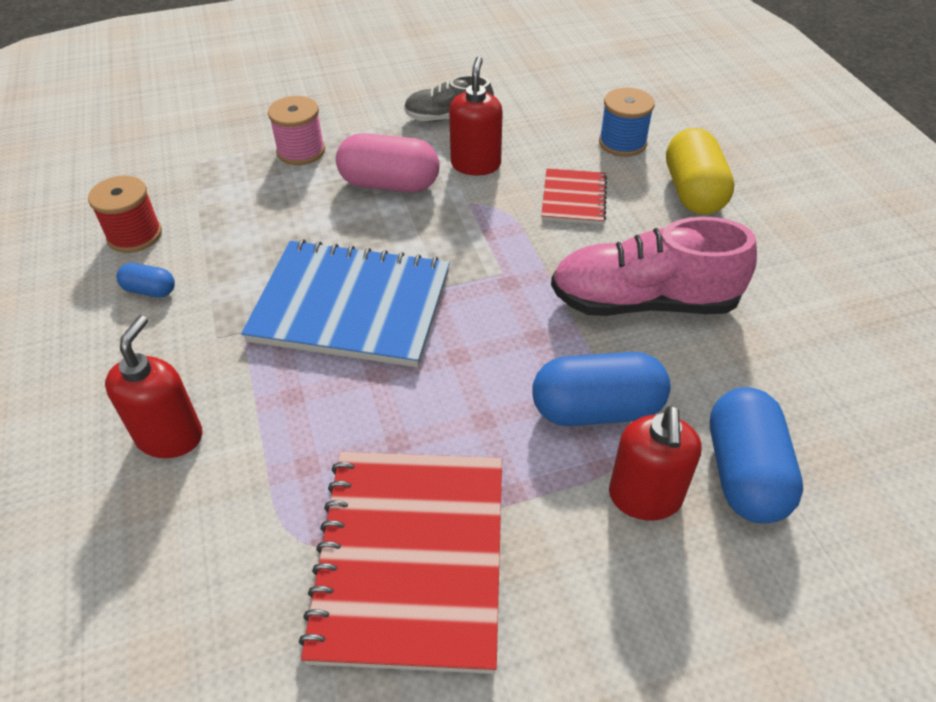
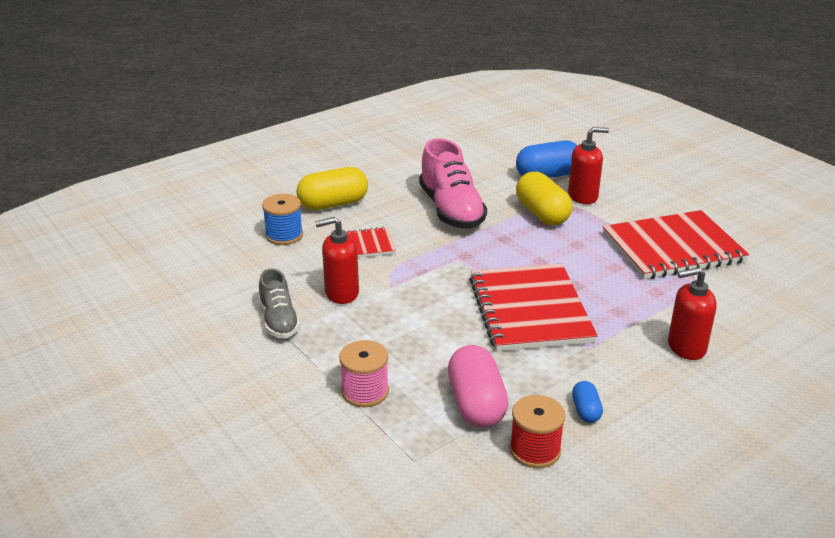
camera: 110 degrees left, 15 degrees down
blue notebook [241,239,450,367] -> red notebook [469,263,598,351]
pink capsule [336,133,439,192] -> pink capsule moved to [448,345,509,427]
blue capsule [532,352,671,426] -> yellow capsule [516,172,573,225]

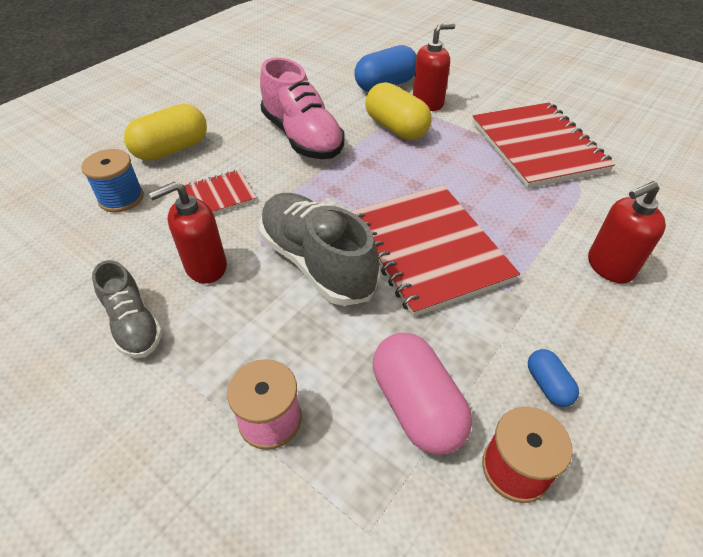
camera: 15 degrees left, 15 degrees up
red notebook [603,210,749,279] -> red notebook turned 75 degrees counterclockwise [472,102,615,188]
none -> grey shoe [260,193,379,306]

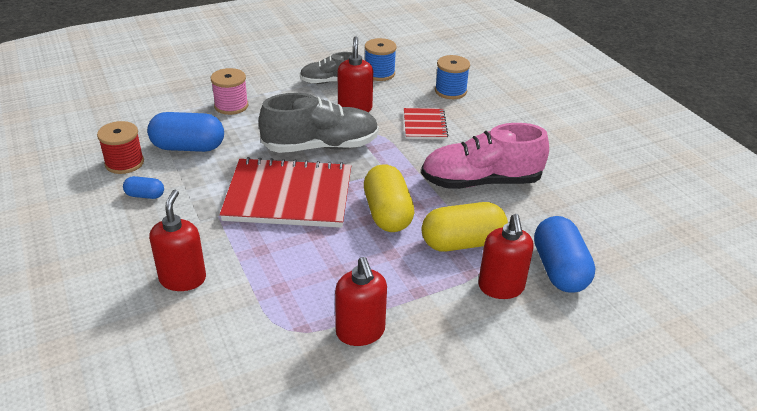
camera: 115 degrees right, 10 degrees down
yellow capsule [124,104,207,161] -> yellow capsule moved to [364,164,415,232]
pink capsule [373,333,472,455] -> blue capsule [147,112,224,152]
red notebook [472,102,615,188] -> red soap dispenser [335,257,387,346]
none -> blue spool [365,38,397,81]

